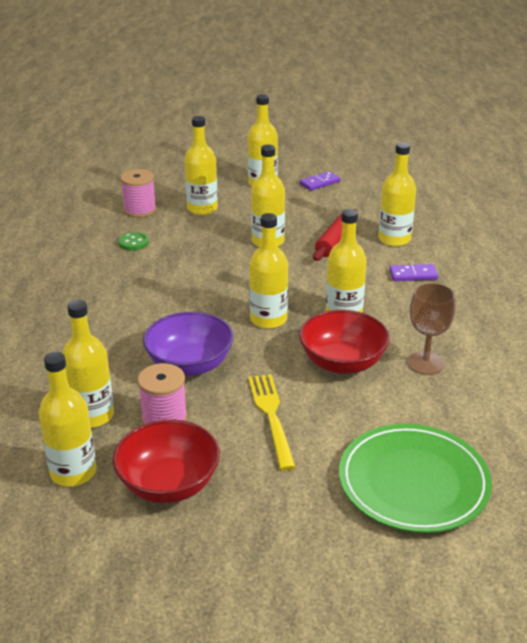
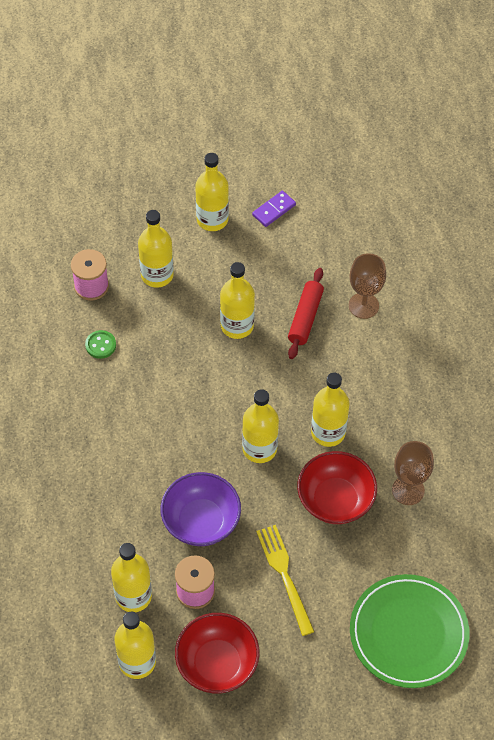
camera: 10 degrees left, 25 degrees up
yellow bottle [378,142,416,246] -> brown goblet [349,253,386,319]
purple domino [389,264,438,281] -> none

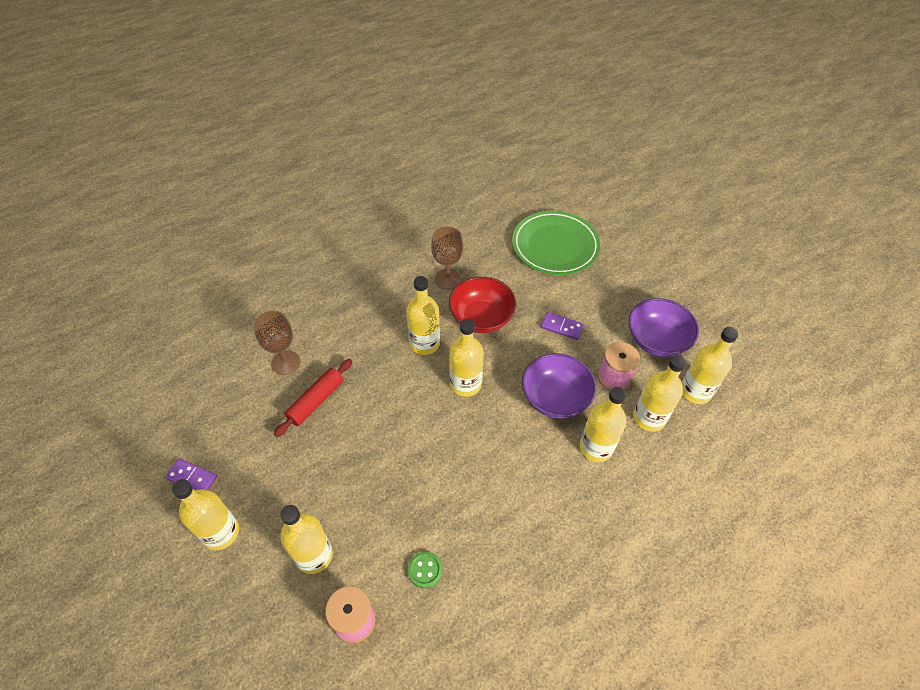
camera: 115 degrees left, 5 degrees down
red bowl [175,613,259,693] -> purple bowl [629,298,699,357]
yellow bottle [220,262,255,339] -> yellow bottle moved to [580,387,626,462]
yellow fork [256,525,315,636] -> purple domino [541,312,584,340]
red rolling pin [288,268,324,359] -> red rolling pin turned 45 degrees counterclockwise [274,359,352,437]

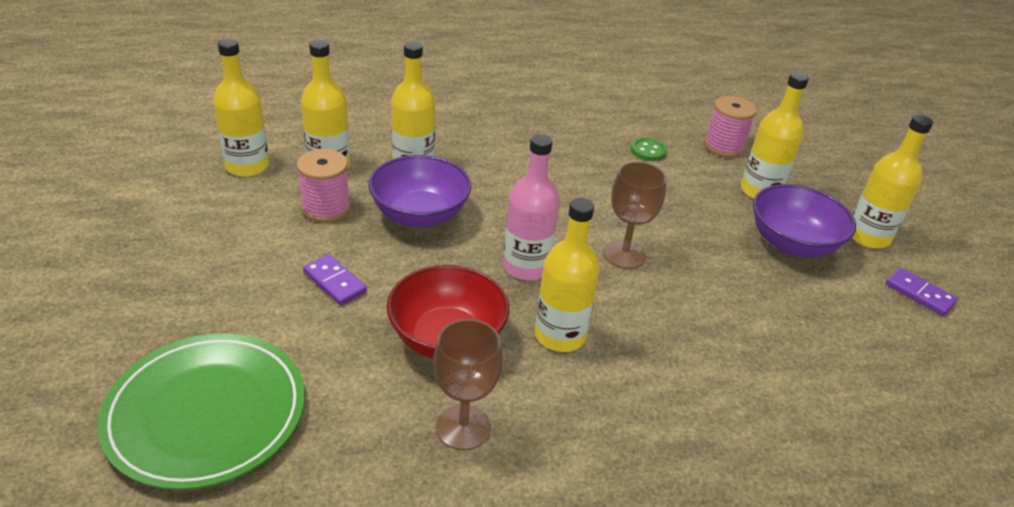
camera: 160 degrees left, 15 degrees down
brown goblet [254,311,300,375] -> brown goblet moved to [604,162,666,269]
red rolling pin [274,359,352,437] -> none
yellow bottle [449,319,484,397] -> pink bottle [503,134,560,280]
purple bowl [629,298,699,357] -> purple bowl moved to [753,184,856,257]

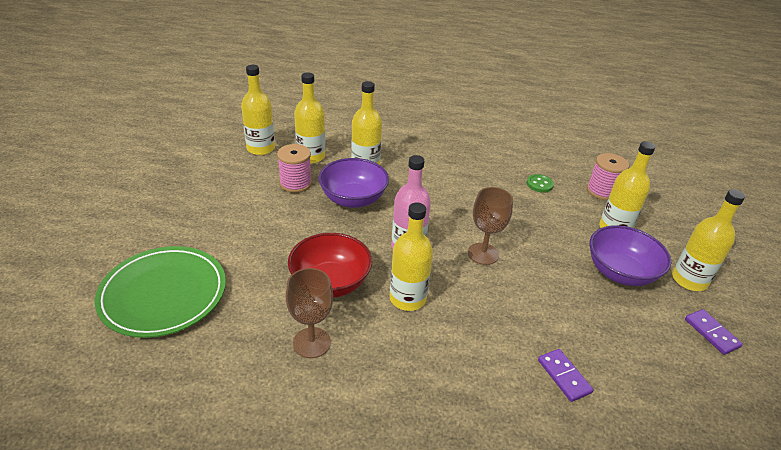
camera: 20 degrees right, 0 degrees up
purple domino [303,254,367,305] -> purple domino moved to [538,349,593,402]

